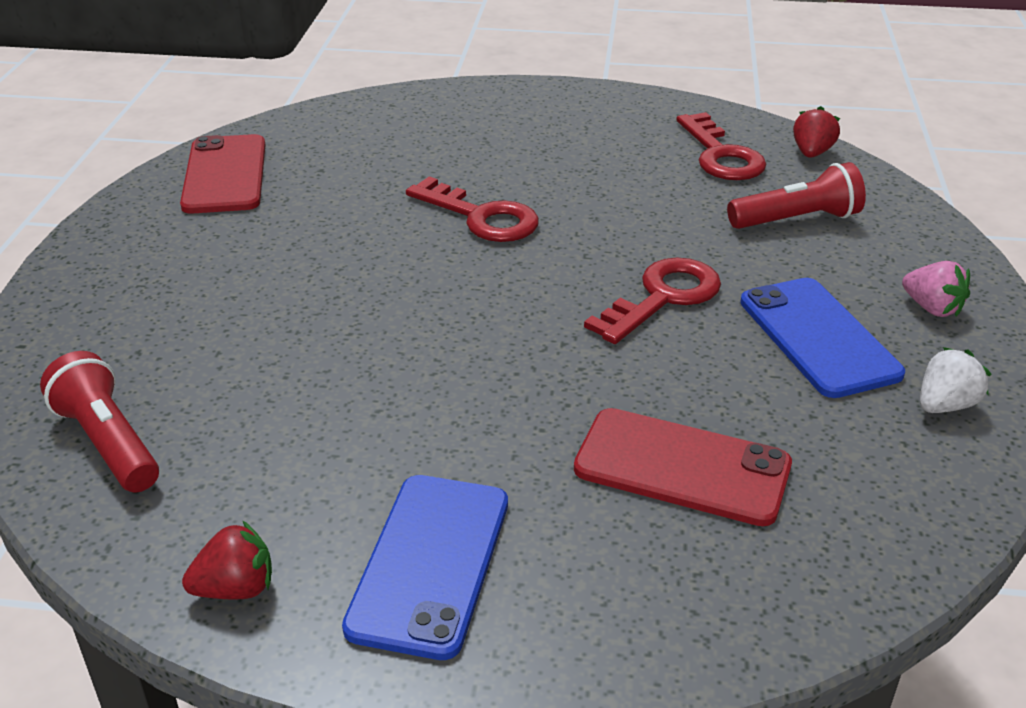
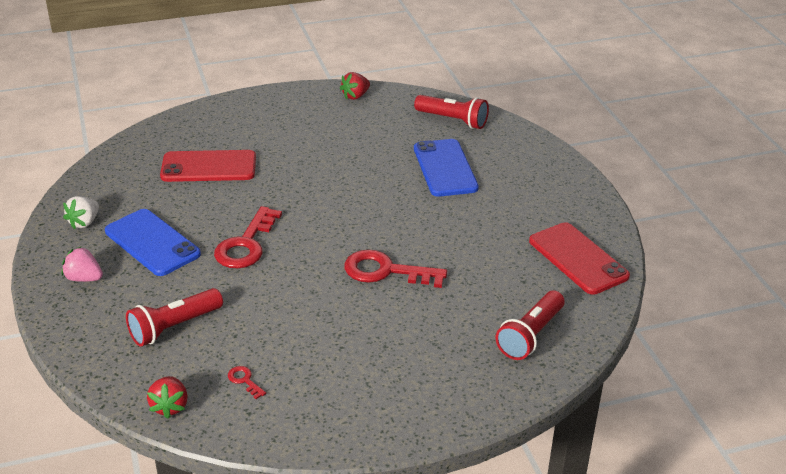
camera: 155 degrees right, 0 degrees up
blue phone [342,475,508,660] -> blue phone moved to [414,139,479,197]
red key [676,112,766,180] -> red key [228,366,266,399], size x0.43
none -> red flashlight [496,291,565,360]

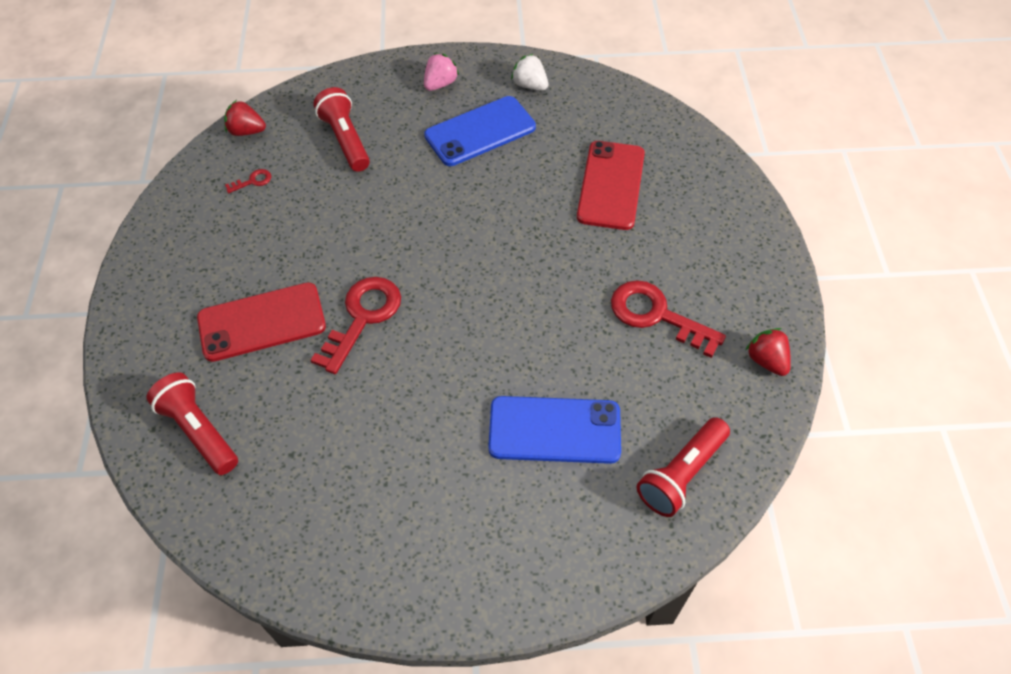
camera: 105 degrees right, 20 degrees up
red key [214,206,282,268] -> red key moved to [611,280,726,358]
red phone [529,222,630,295] -> red phone moved to [197,282,326,362]

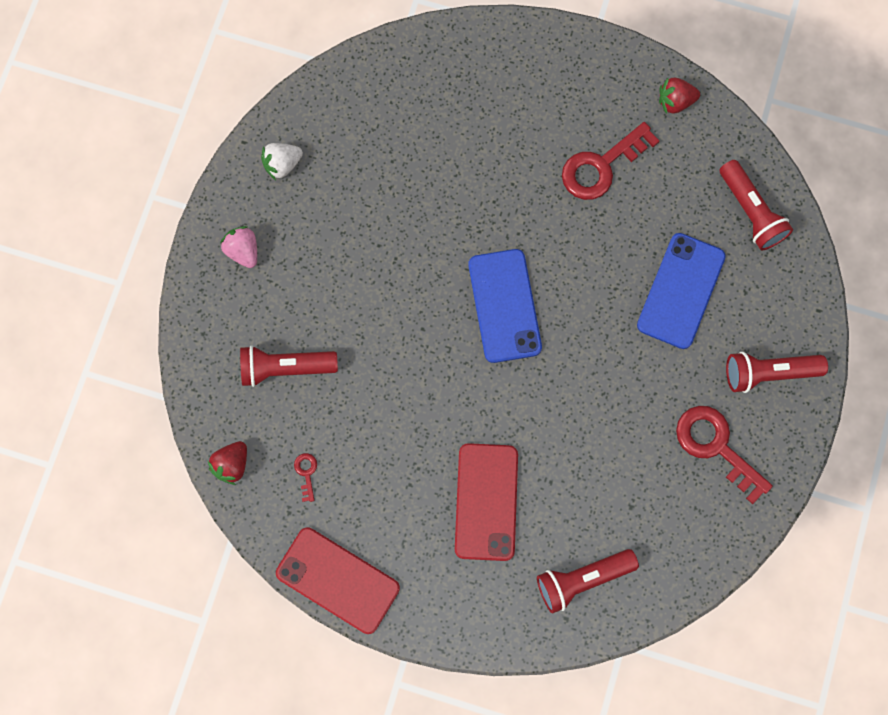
camera: 70 degrees left, 20 degrees up
red key [311,277,401,374] -> red key moved to [676,406,773,504]
blue phone [424,96,536,166] -> blue phone moved to [468,249,542,363]
red phone [577,141,645,230] -> red phone moved to [276,527,400,634]
none -> red flashlight [726,352,828,393]

